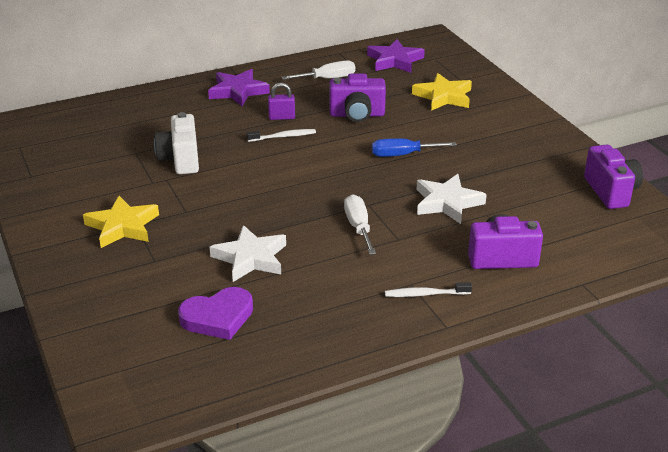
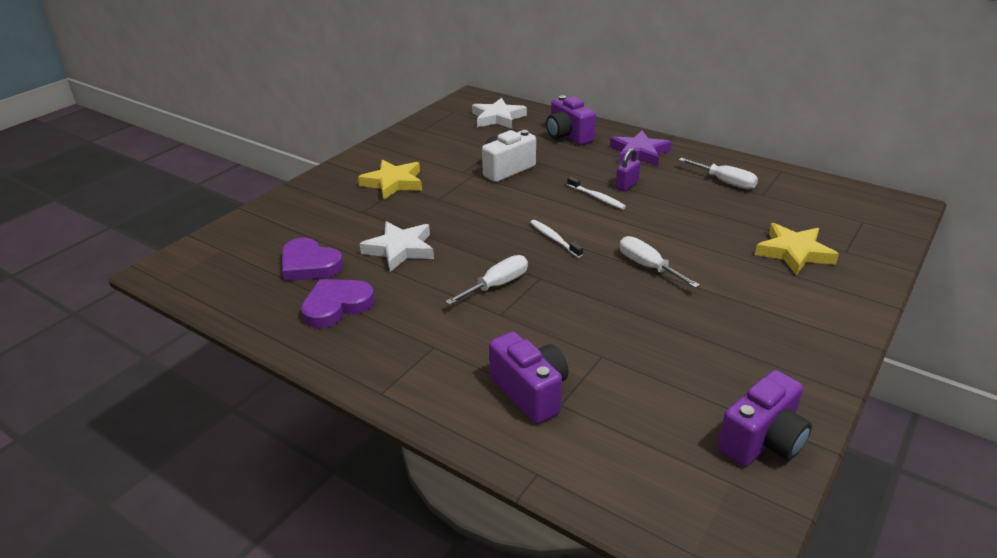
camera: 60 degrees right, 0 degrees up
purple padlock [268,83,295,120] -> purple padlock turned 75 degrees clockwise [616,148,641,191]
purple camera [329,73,386,122] -> purple camera moved to [546,95,596,145]
purple star [367,39,425,73] -> none
blue screwdriver [372,138,457,157] -> white screwdriver [619,236,700,288]
white toothbrush [385,282,472,297] -> white toothbrush moved to [530,220,583,258]
white star [417,174,487,224] -> white star moved to [472,98,527,129]
none -> purple heart [301,279,375,328]

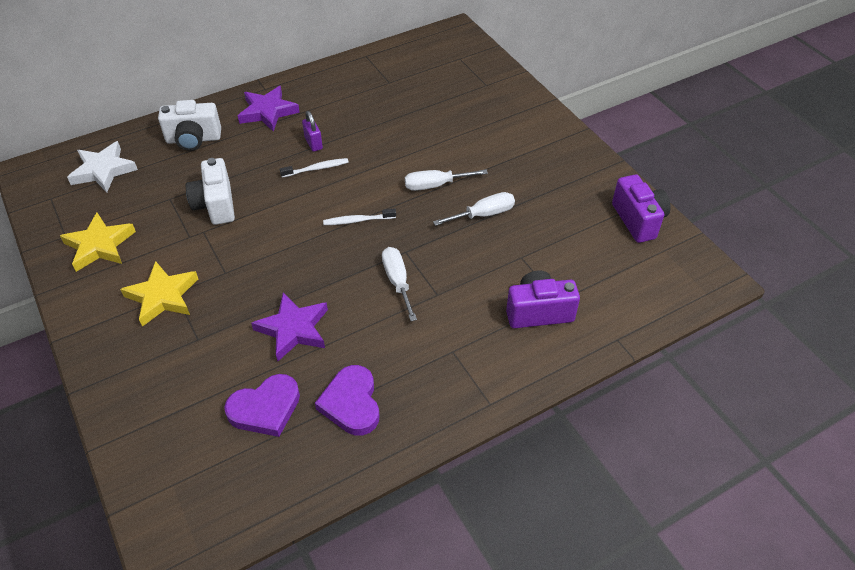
camera: 65 degrees left, 15 degrees up
white star [360,221,434,272] -> purple star [251,292,328,361]
purple camera [546,95,596,145] -> white camera [158,100,221,151]
white screwdriver [679,158,758,189] -> white screwdriver moved to [433,192,515,226]
yellow star [755,223,839,275] -> yellow star moved to [60,213,136,272]

